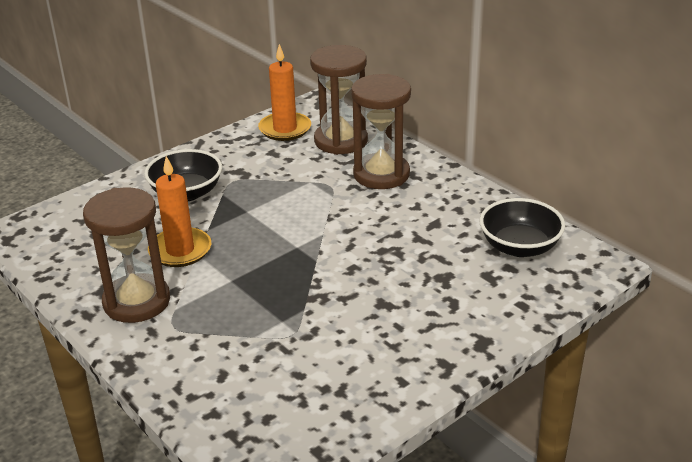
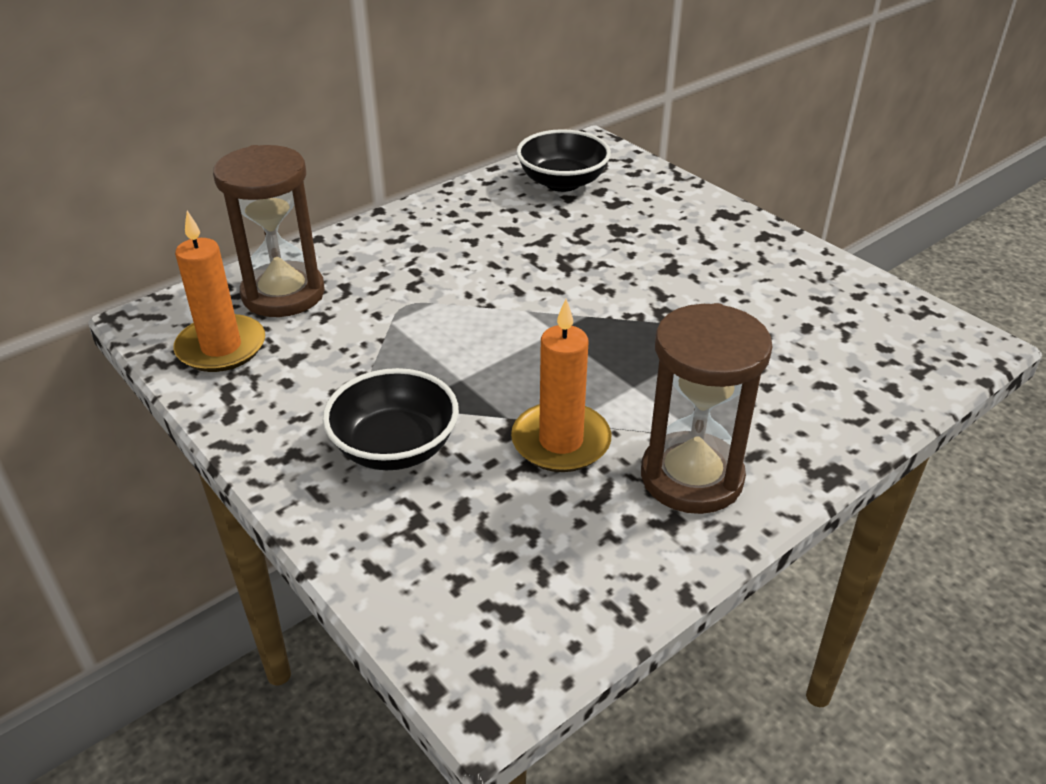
camera: 90 degrees left, 5 degrees up
brown hourglass [351,74,411,189] -> none

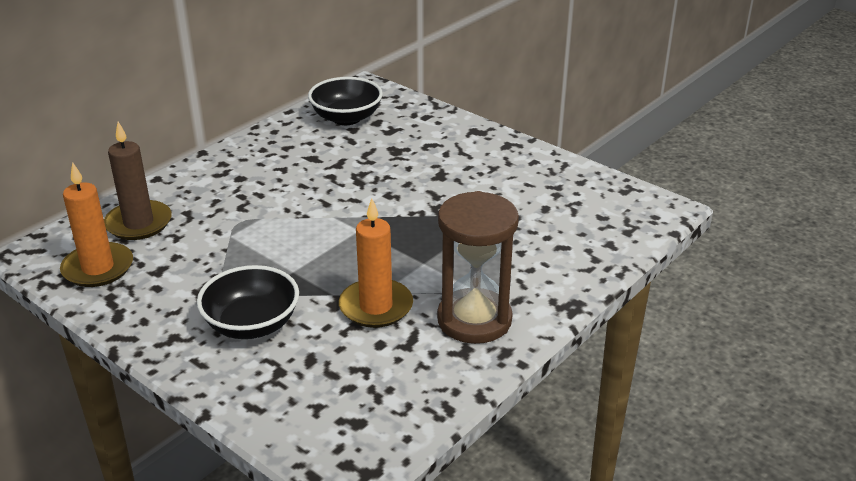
camera: 10 degrees left, 5 degrees down
brown hourglass [213,145,325,317] -> brown candle [104,122,172,240]

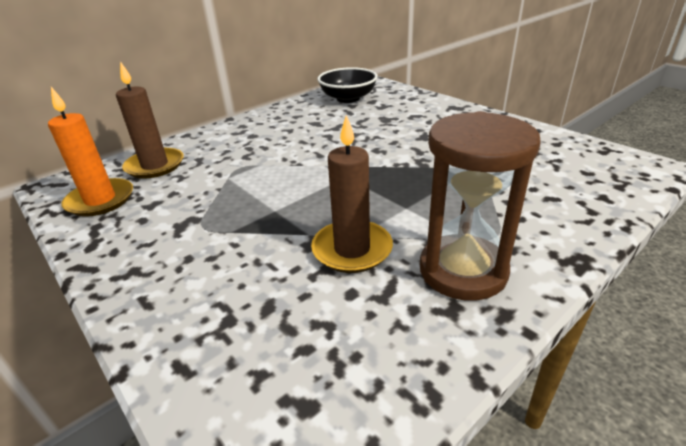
camera: 10 degrees right, 0 degrees up
black bowl [197,265,299,339] -> none
orange candle [339,198,413,328] -> brown candle [311,115,393,273]

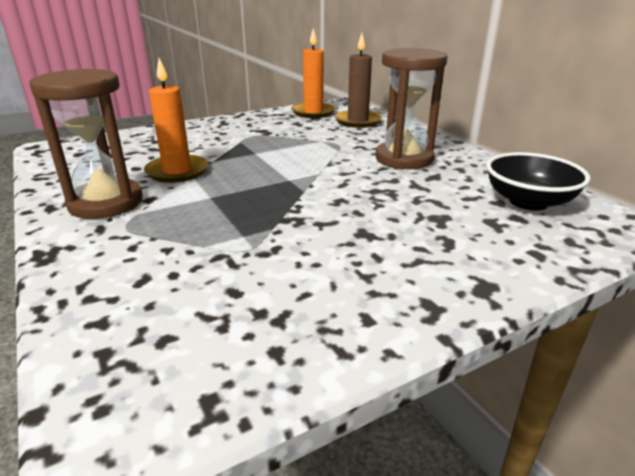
camera: 100 degrees right, 5 degrees down
brown candle [311,115,393,273] -> orange candle [144,58,208,183]
none -> brown hourglass [376,48,448,169]

